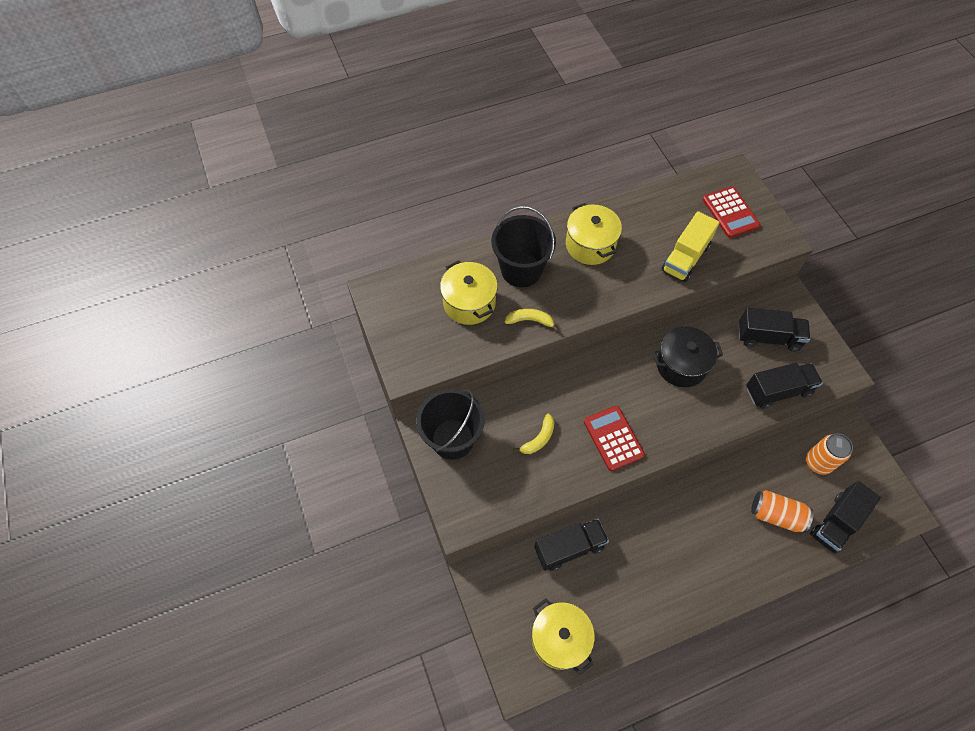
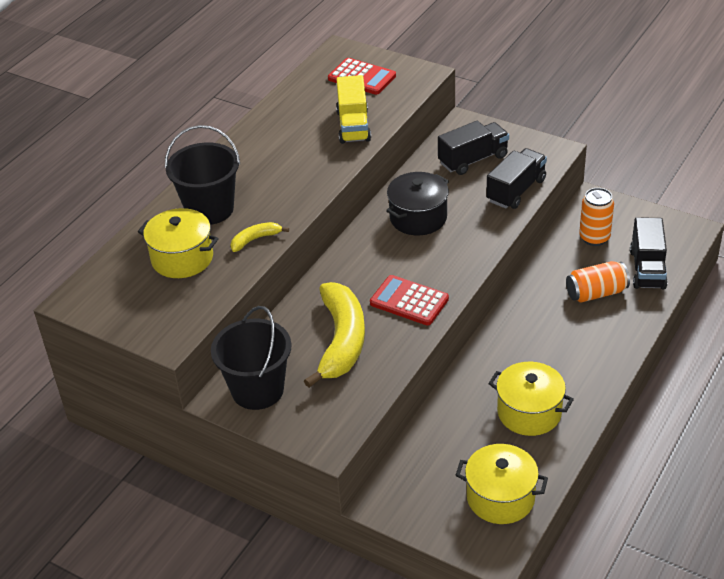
camera: 35 degrees left, 20 degrees down
yellow banana [513,414,554,454] -> yellow banana [304,282,365,388], size x2.19
black truck [534,519,609,571] -> none
yellow pot [566,203,622,265] -> yellow pot moved to [488,362,574,436]

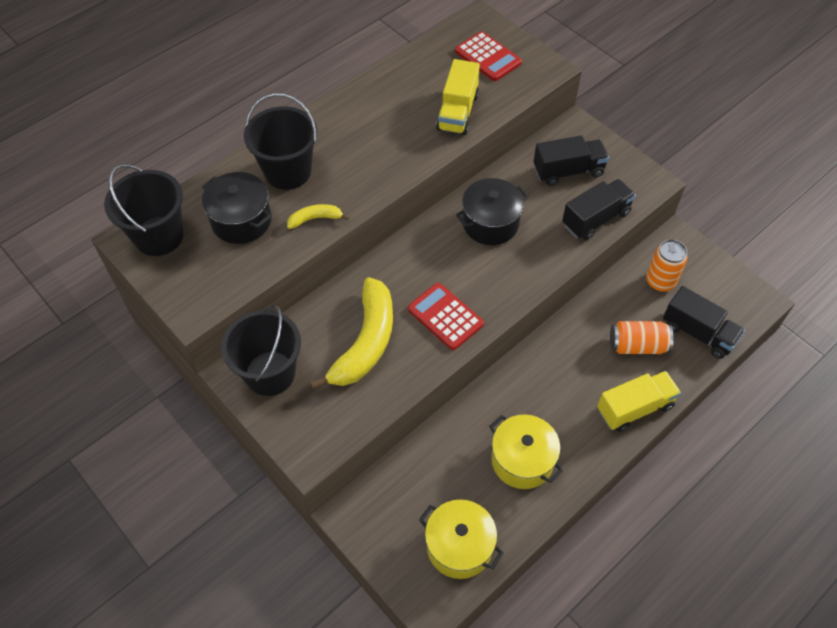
camera: 15 degrees right, 15 degrees up
yellow pot [138,208,219,278] -> black pot [202,172,272,244]
black truck [630,217,668,289] -> black truck turned 75 degrees counterclockwise [663,286,745,359]
none -> black bucket [104,164,184,256]
none -> yellow truck [597,371,681,432]

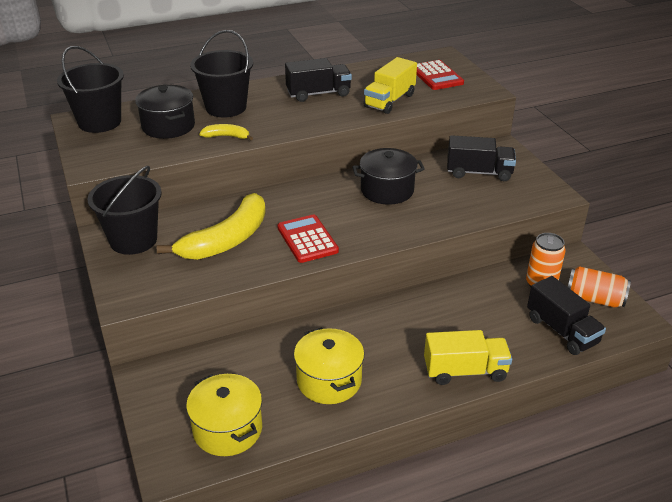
camera: 20 degrees right, 20 degrees down
black truck [562,179,636,240] -> black truck moved to [285,58,352,102]
orange can [610,321,674,354] -> orange can moved to [568,266,631,307]

